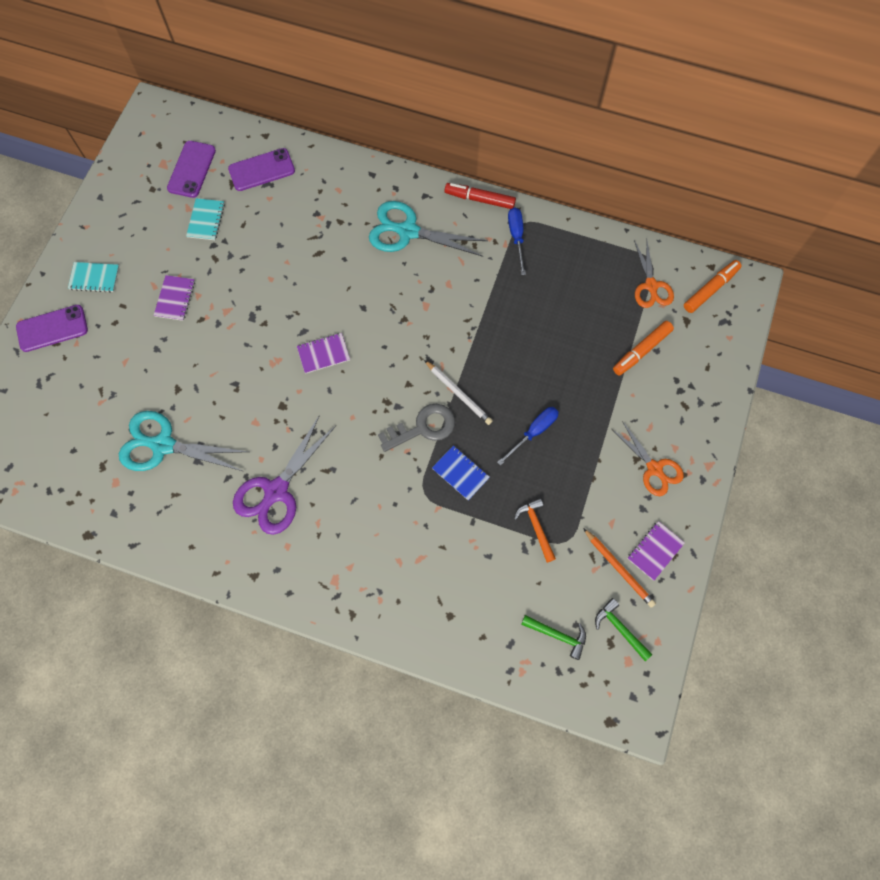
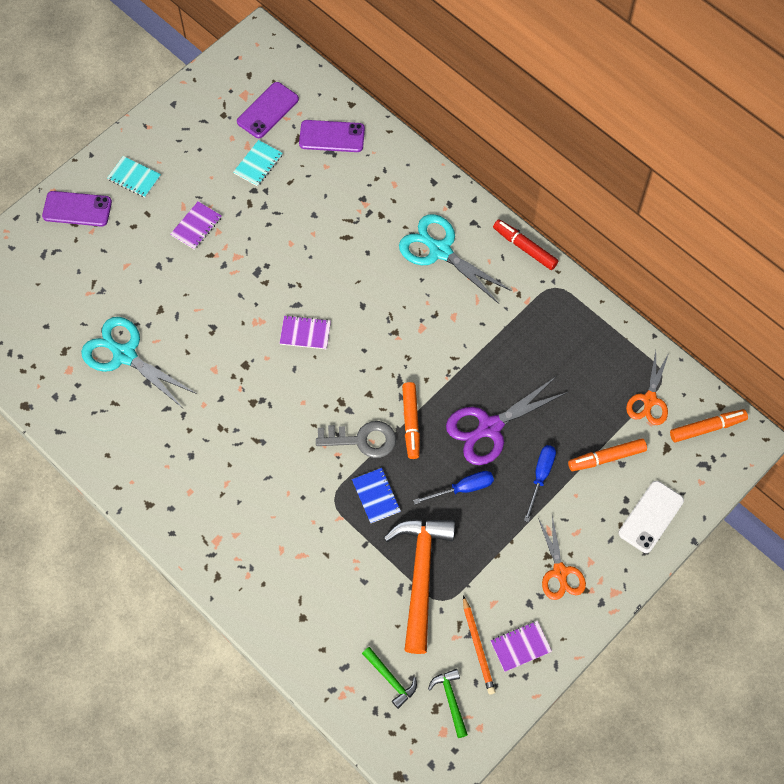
camera: 25 degrees right, 5 degrees down
purple scissors [233,415,337,535] -> purple scissors moved to [446,377,568,465]
white pencil [424,360,493,425] -> orange marker [402,382,420,459]
blue screwdriver [508,208,526,275] -> blue screwdriver moved to [524,445,556,522]
orange hammer [514,498,556,563] -> orange hammer [384,519,455,654], size x2.14
none -> white phone [619,481,684,553]

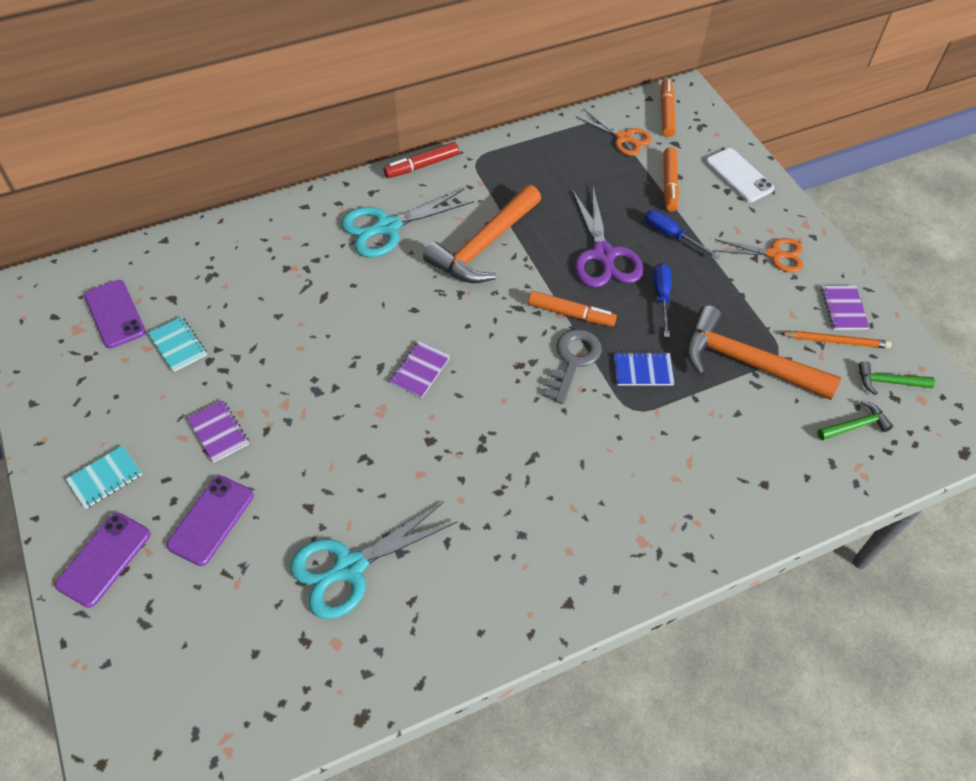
camera: 70 degrees left, 10 degrees down
purple phone [299,120,365,152] -> purple phone moved to [166,476,254,566]
none -> orange hammer [423,185,541,283]

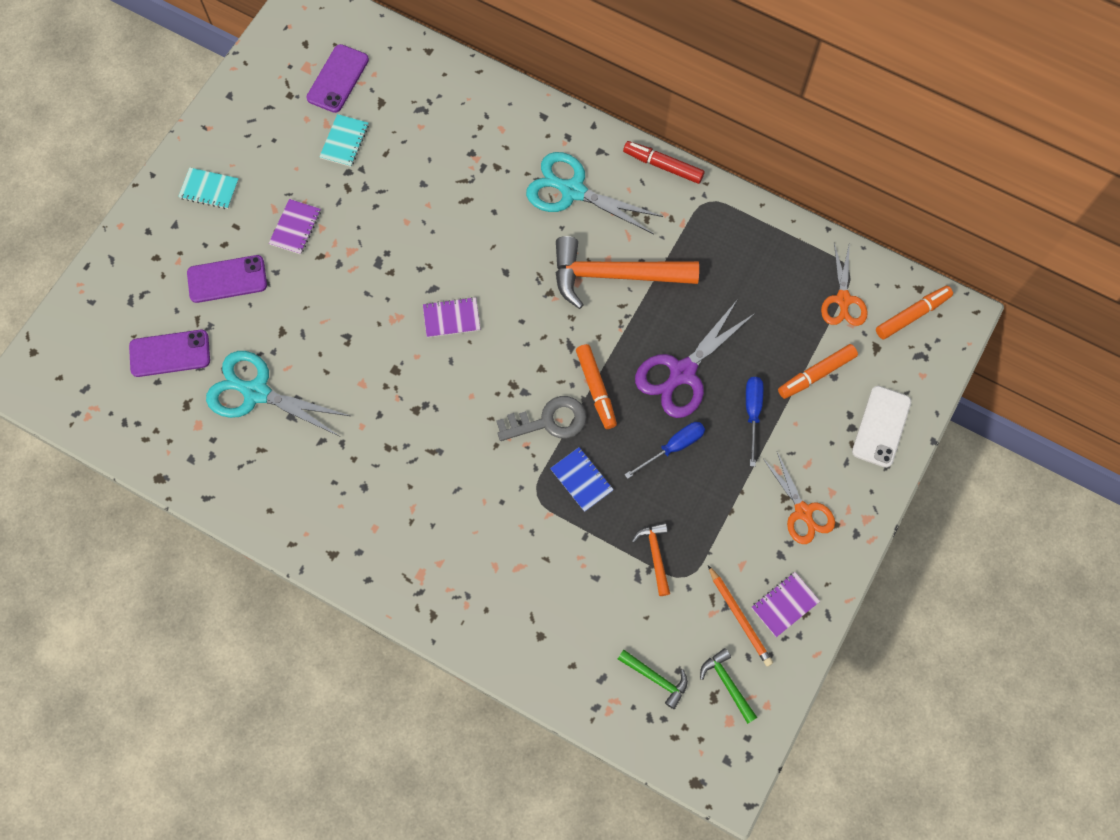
camera: 55 degrees right, 15 degrees up
purple phone [55,513,150,608] -> purple phone moved to [129,330,210,377]
orange hammer [686,306,841,400] -> orange hammer [632,523,670,596], size x0.47

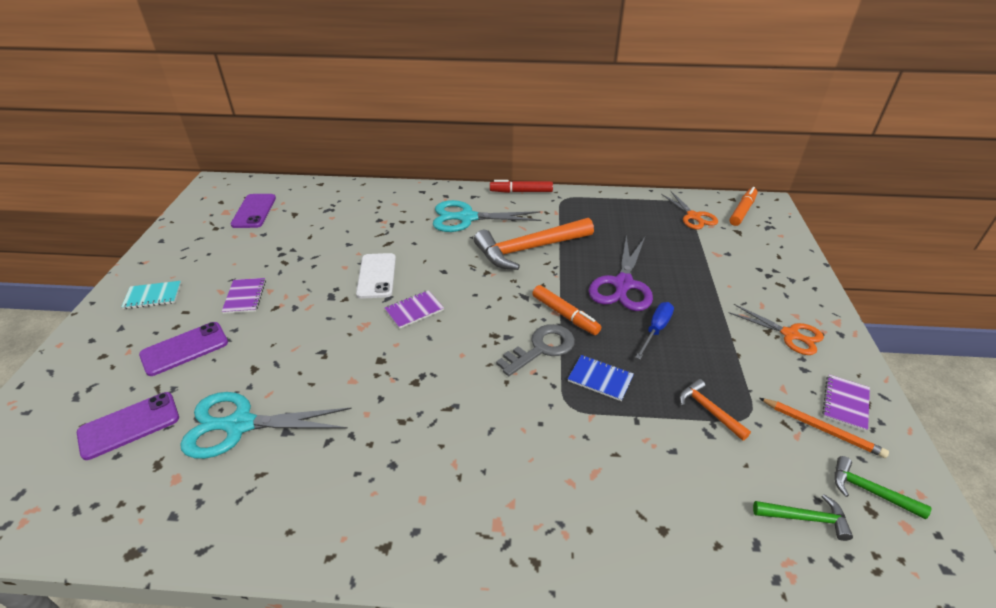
camera: 25 degrees left, 30 degrees down
turquoise notebook [319,114,369,167] -> none
blue screwdriver [746,377,763,467] -> none
orange marker [778,344,858,399] -> none
white phone [852,386,911,468] -> white phone moved to [356,253,396,299]

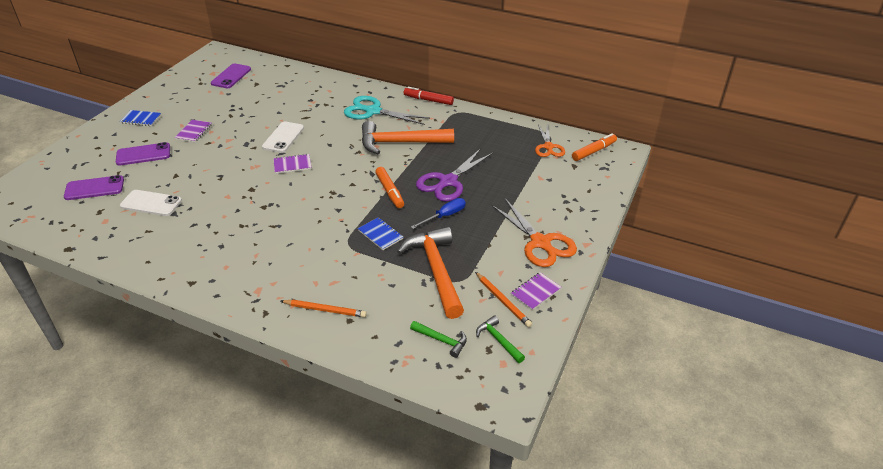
camera: 20 degrees right, 0 degrees up
turquoise notebook [121,281,181,309] -> blue notebook [120,110,161,126]
turquoise scissors [180,392,352,459] -> white phone [120,190,182,216]
grey key [496,324,575,376] -> none
orange hammer [679,379,751,441] -> orange hammer [397,227,464,319], size x2.14
orange scissors [728,304,824,355] -> orange scissors [491,199,577,267], size x1.53
none -> orange pencil [281,300,367,317]

